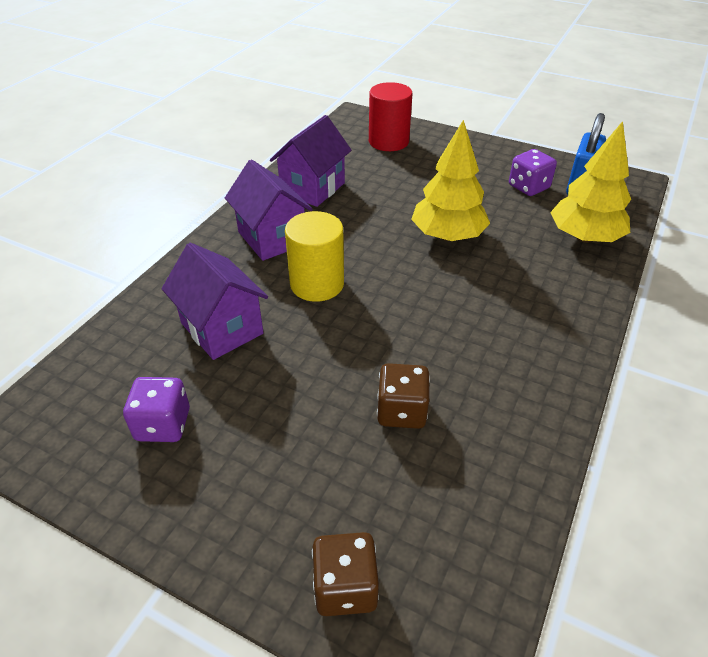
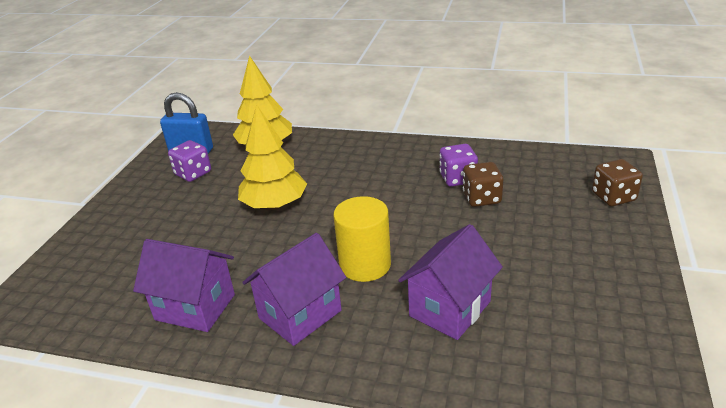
camera: 100 degrees left, 10 degrees down
purple dice [123,377,190,442] -> purple dice moved to [439,144,478,187]
red cylinder [369,82,412,151] -> none

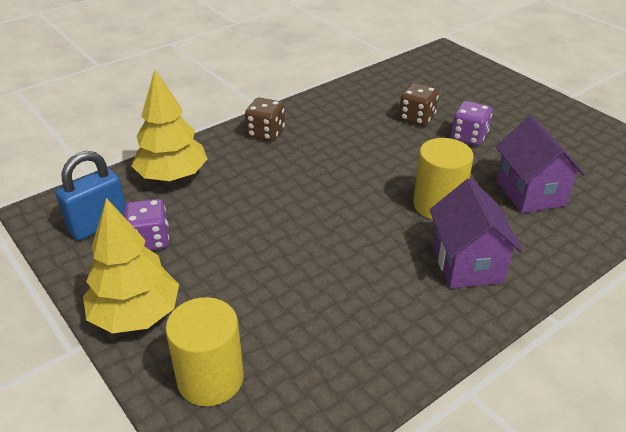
camera: 55 degrees left, 5 degrees up
purple house [133,239,235,332] -> none
yellow tree [238,104,307,210] -> yellow tree moved to [83,198,179,333]
purple dice [439,144,478,187] -> purple dice moved to [451,101,492,146]
brown dice [592,159,643,206] -> brown dice moved to [245,97,285,141]
none -> yellow cylinder [165,297,244,406]

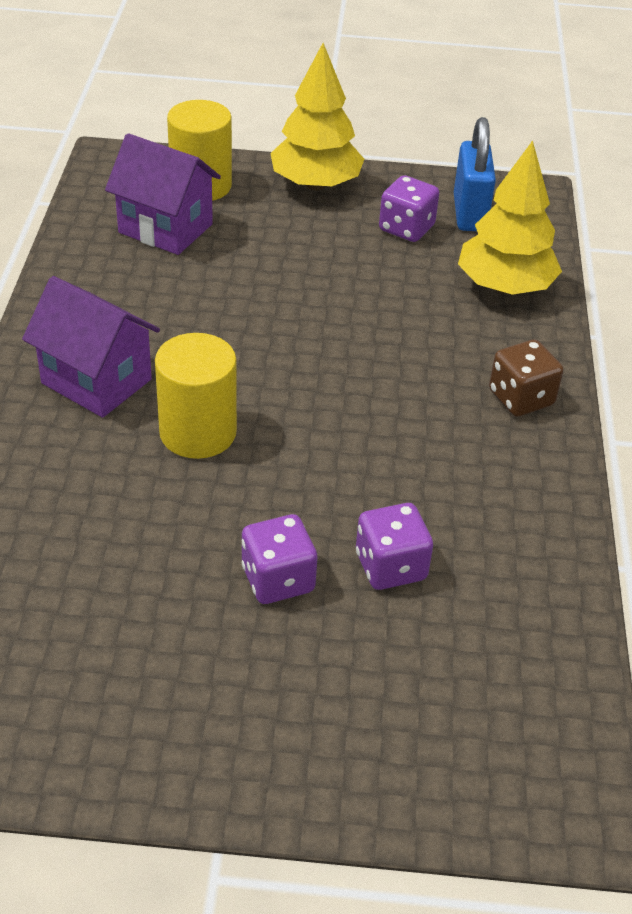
camera: 130 degrees right, 5 degrees up
brown dice [399,83,439,126] -> purple dice [356,503,433,590]
purple house [496,116,585,213] -> purple house moved to [105,133,221,255]

